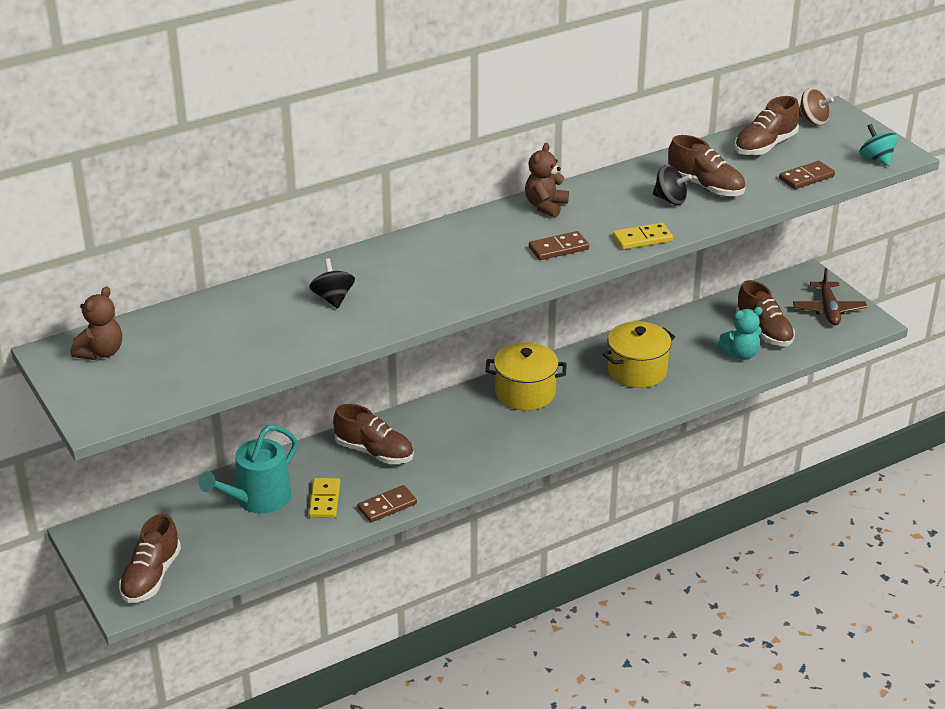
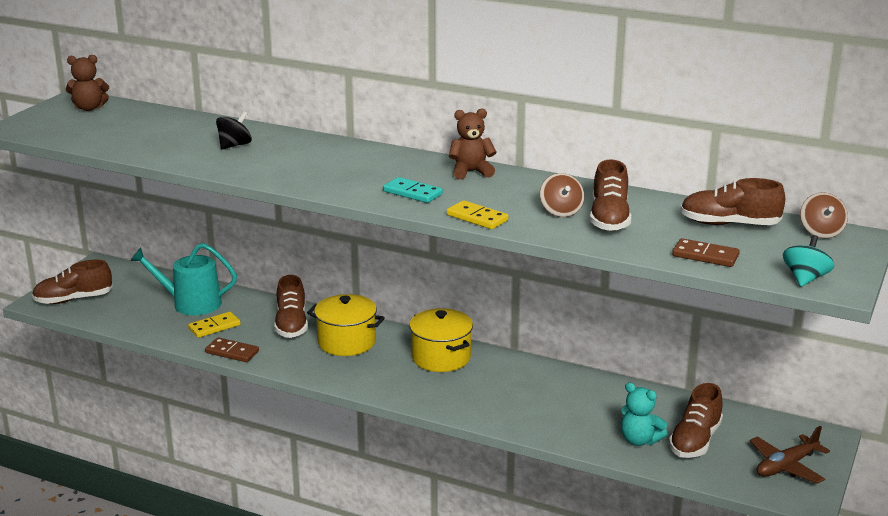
camera: 55 degrees right, 10 degrees down
brown domino [529,231,589,260] -> turquoise domino [383,177,443,203]
yellow pot [602,321,675,388] -> yellow pot moved to [307,294,385,356]
black spinning top [653,165,692,205] -> brown spinning top [540,173,584,217]

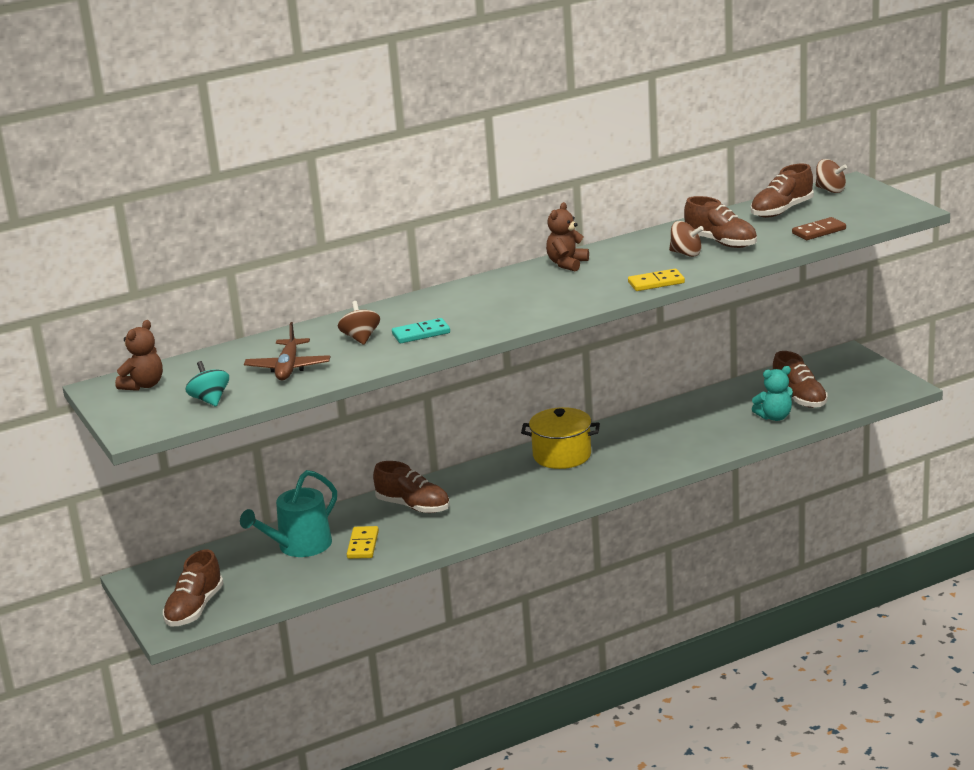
camera: 50 degrees left, 0 degrees up
brown domino [205,337,259,362] -> none
black spinning top [216,111,252,150] -> brown spinning top [338,301,380,345]
yellow pot [307,294,385,356] -> none
turquoise domino [383,177,443,203] -> turquoise domino moved to [392,318,450,343]
brown plane [750,426,830,484] -> brown plane moved to [244,322,330,381]
turquoise spinning top [783,235,834,287] -> turquoise spinning top moved to [186,361,229,406]

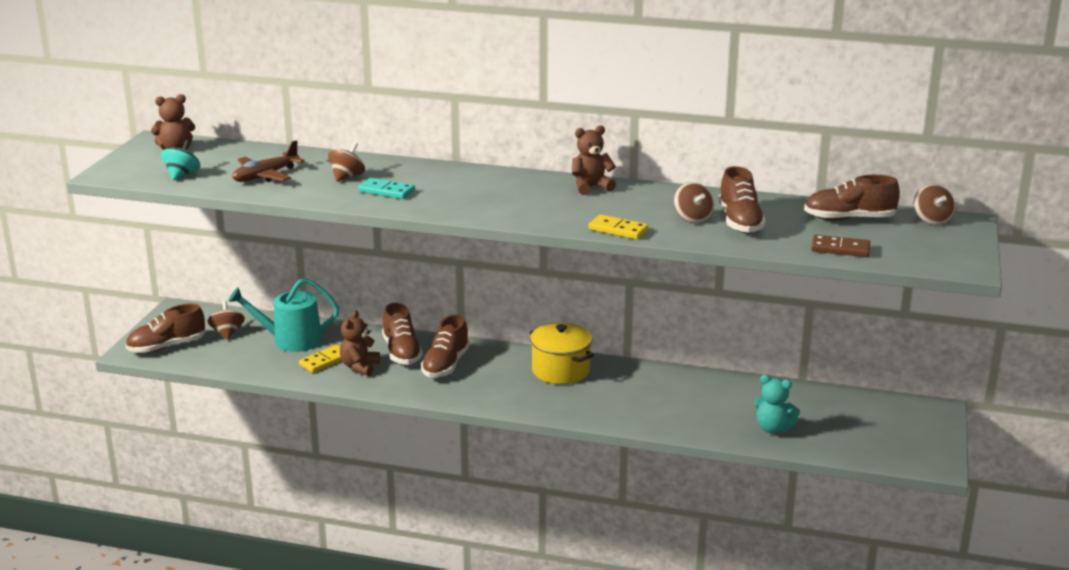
camera: 40 degrees right, 0 degrees up
brown shoe [773,351,828,408] -> brown shoe moved to [421,315,470,378]
none -> brown spinning top [207,301,245,340]
none -> brown teddy bear [340,310,380,376]

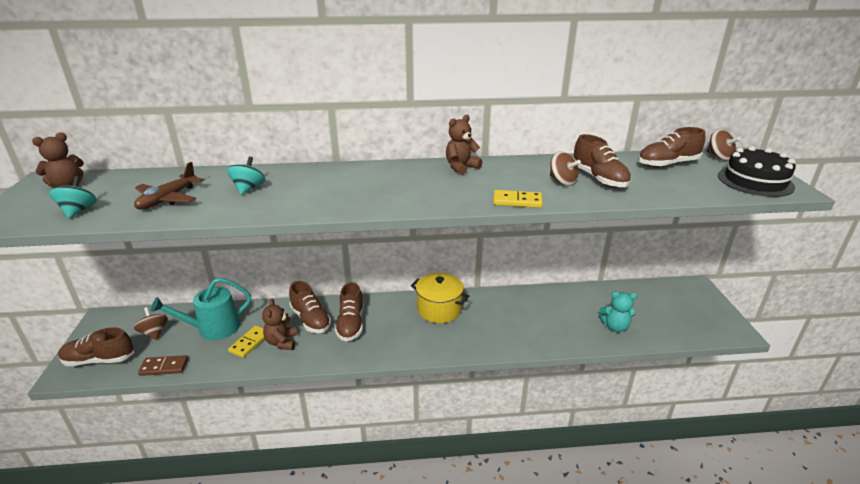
camera: 20 degrees left, 5 degrees up
brown shoe [125,304,205,353] -> brown shoe turned 45 degrees clockwise [58,328,134,366]
brown spinning top [328,142,365,182] -> turquoise spinning top [227,156,265,195]
turquoise domino [358,178,415,199] -> none
brown domino [811,235,870,257] -> brown domino moved to [138,355,188,376]
none -> black cake [718,146,796,197]

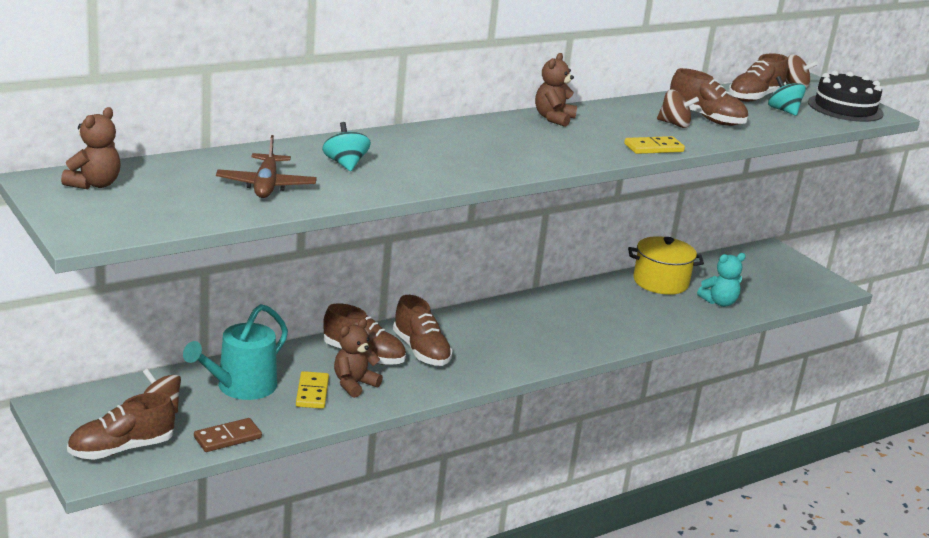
camera: 30 degrees left, 5 degrees down
turquoise spinning top [49,176,97,219] -> turquoise spinning top moved to [768,76,806,116]
brown teddy bear [262,298,297,350] -> brown teddy bear turned 75 degrees clockwise [334,319,383,398]
yellow pot [411,273,469,323] -> yellow pot moved to [628,236,704,295]

